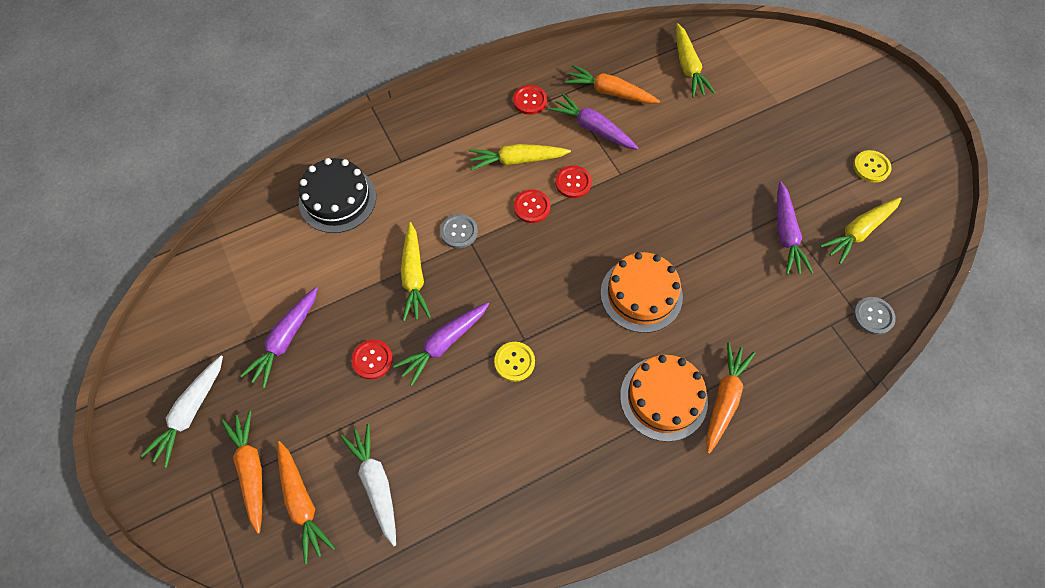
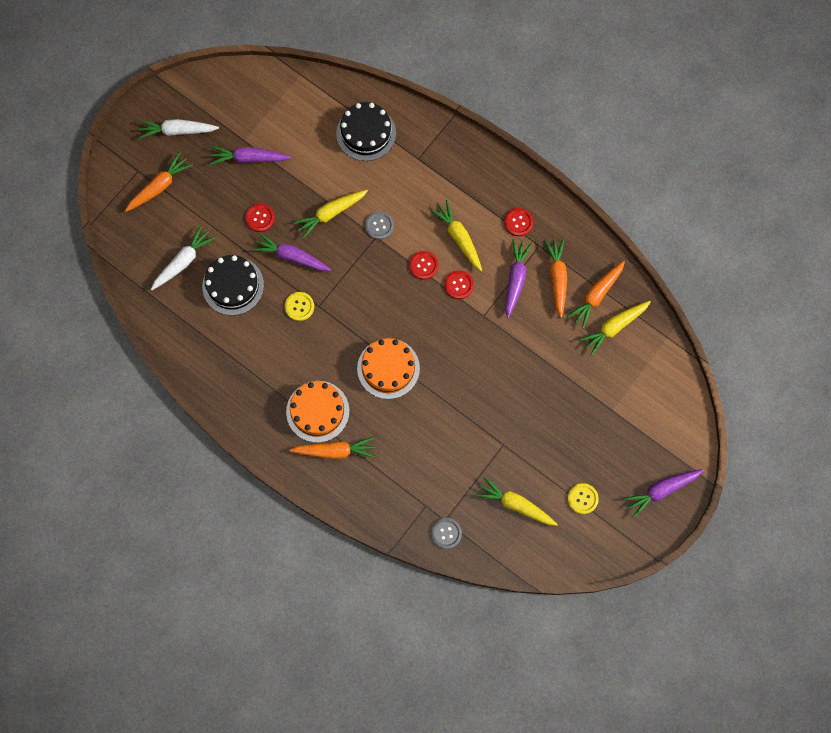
camera: 65 degrees right, 10 degrees up
orange carrot [277,441,335,564] -> orange carrot moved to [567,261,625,329]
purple carrot [777,181,813,275] -> purple carrot moved to [623,469,704,518]
none -> black cake [202,255,264,315]

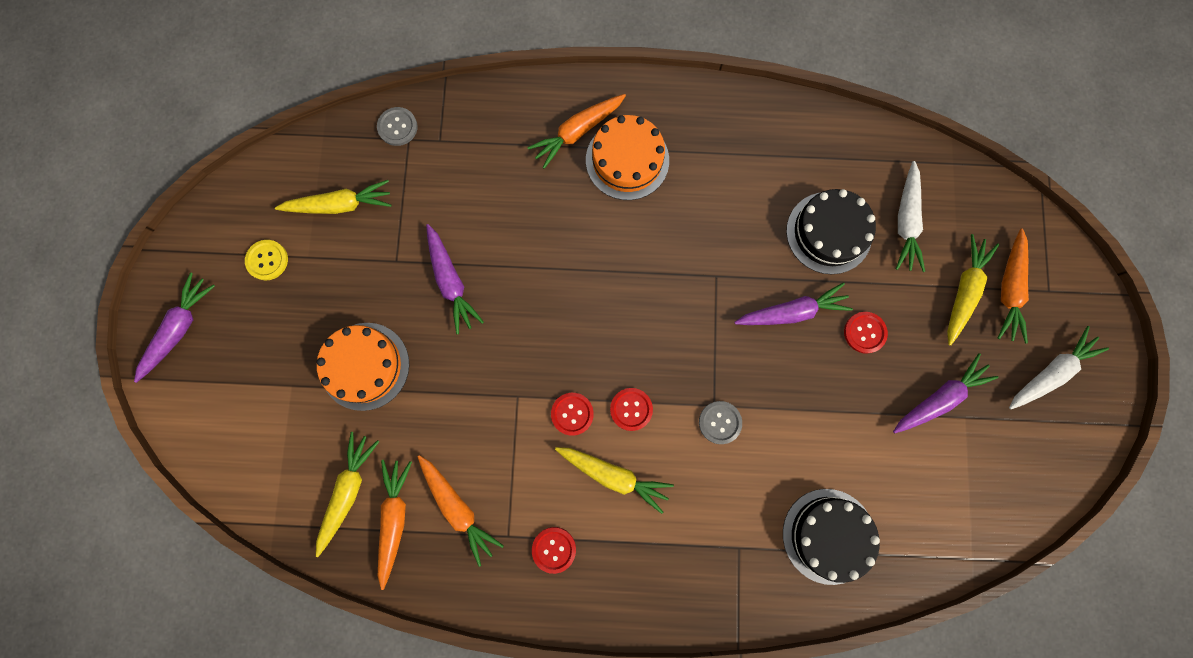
camera: 145 degrees right, 5 degrees up
yellow button [285,292,314,321] -> none
yellow carrot [293,190,368,239] -> yellow carrot moved to [947,234,999,345]
orange cake [357,338,420,399] -> orange cake moved to [316,323,409,411]
purple carrot [505,239,533,318] -> purple carrot moved to [426,224,484,334]

